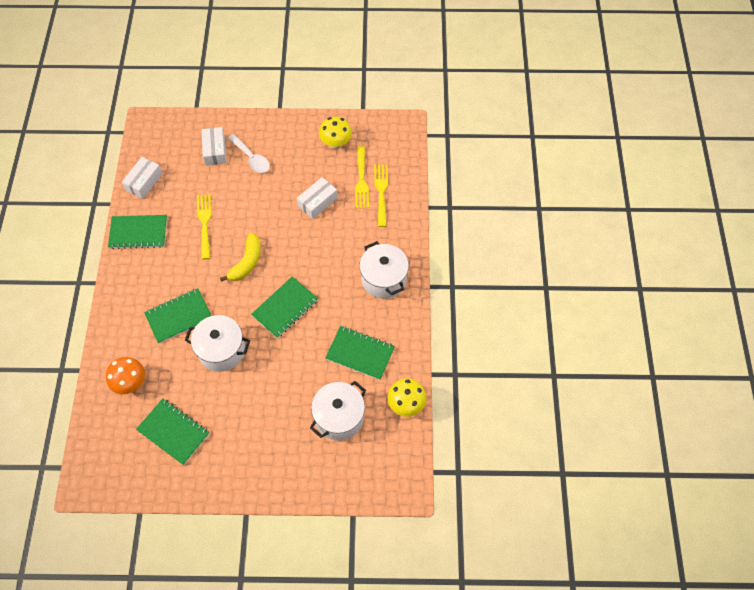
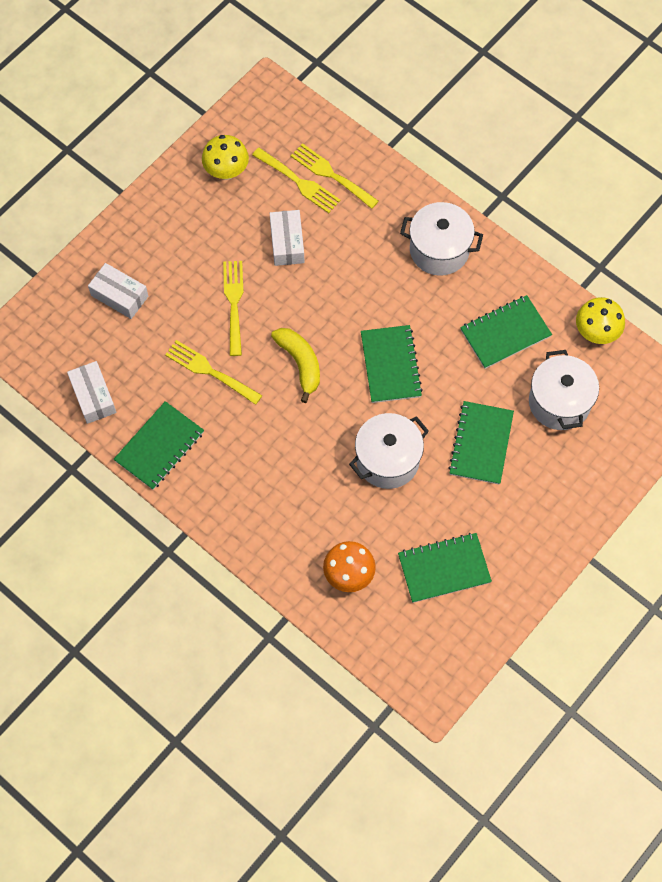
camera: 50 degrees left, 5 degrees up
green notebook [144,288,212,343] -> green notebook moved to [448,401,514,485]
white spoon [228,134,270,173] -> none
none -> yellow fork [223,261,244,356]

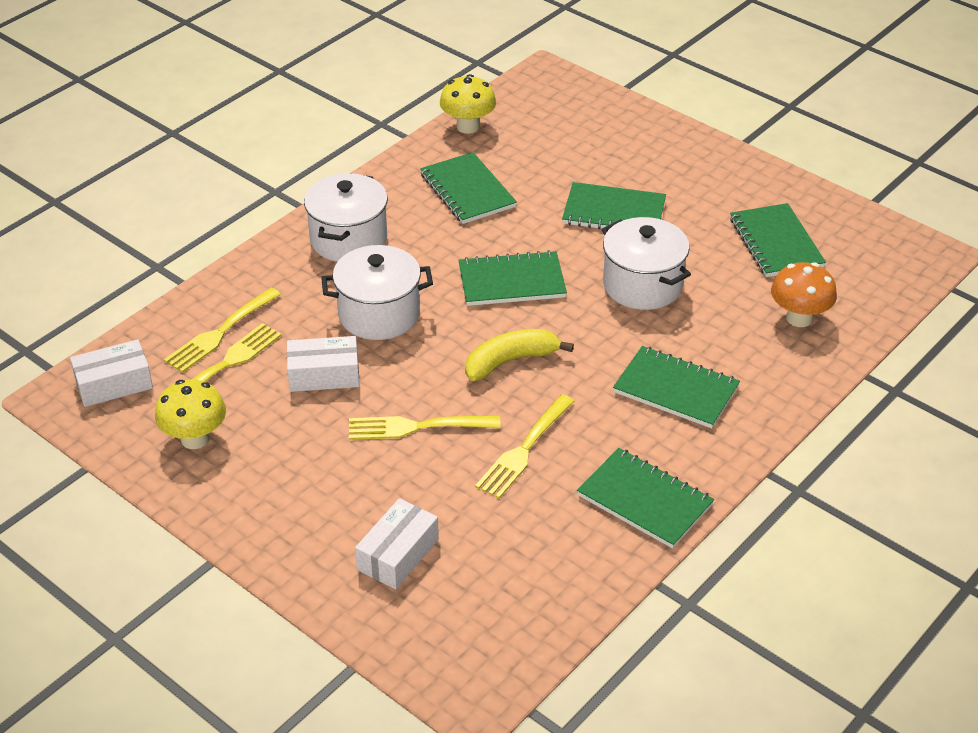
camera: 90 degrees left, 25 degrees down
white box [67,361,116,424] -> white box moved to [70,339,153,407]
white pot [529,350,599,430] -> white pot moved to [321,245,433,340]
none -> green notebook [613,346,740,428]

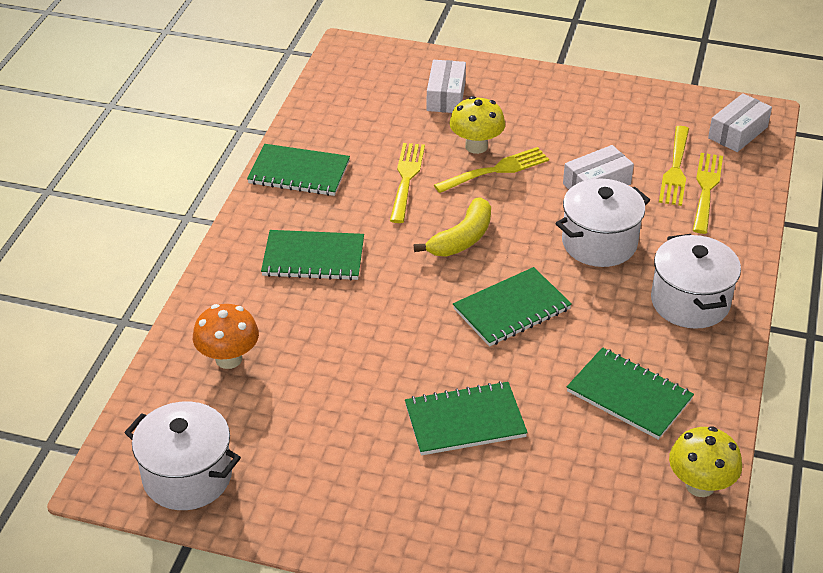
camera: 155 degrees right, 0 degrees up
yellow mushroom [155,380,226,449] -> yellow mushroom moved to [449,96,505,154]
white pot [602,217,691,310] -> white pot moved to [124,402,241,510]
green notebook [730,203,826,277] -> none

